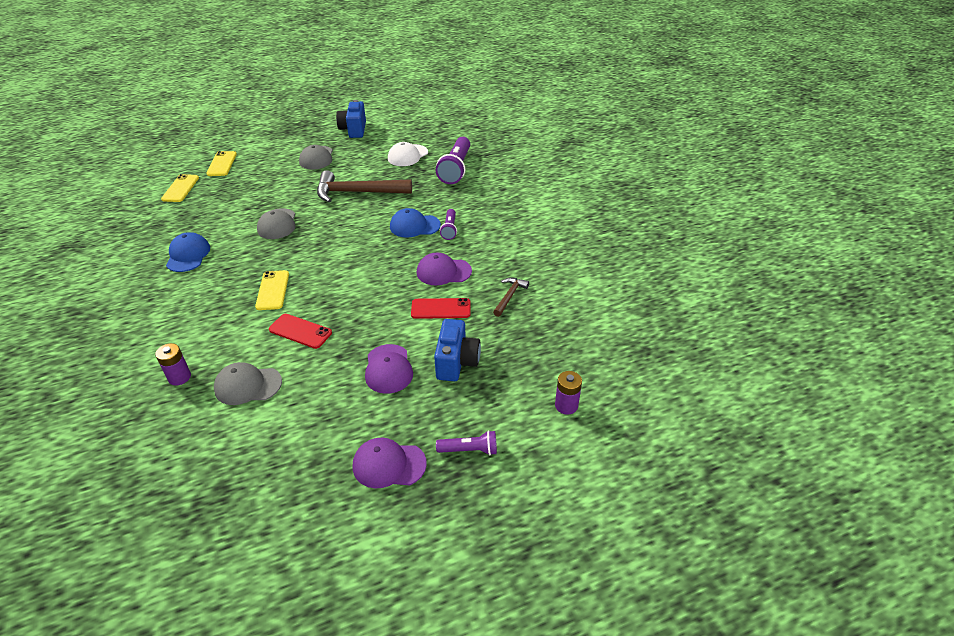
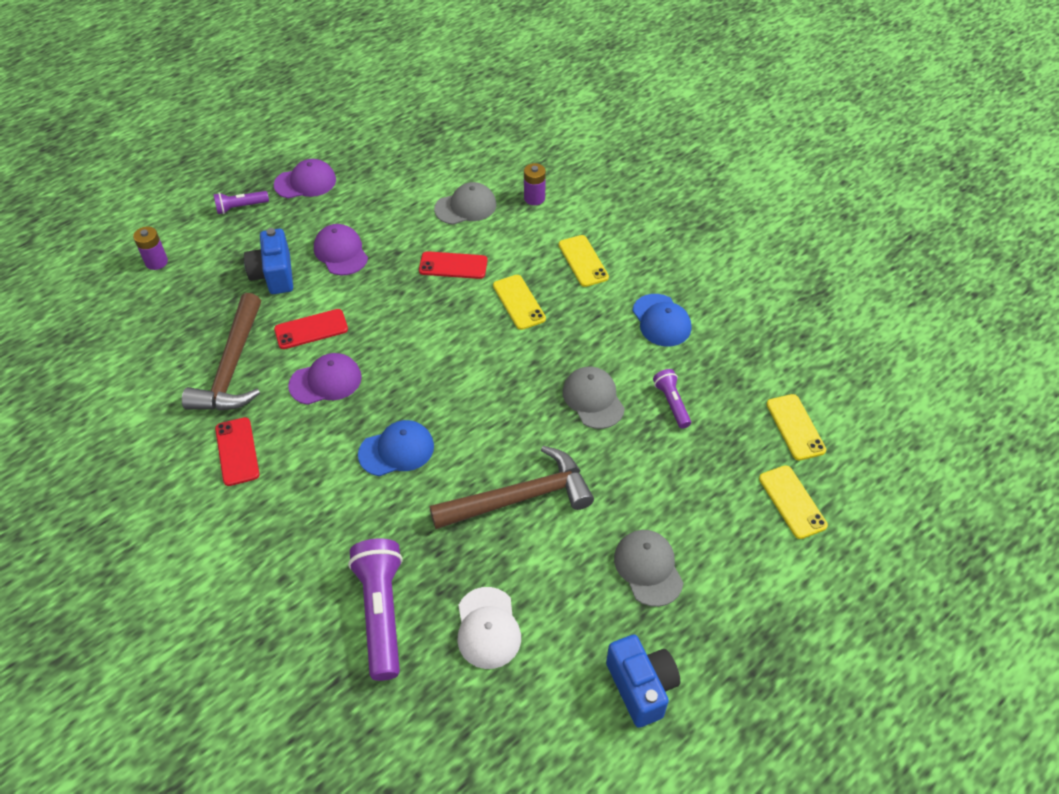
camera: 160 degrees right, 10 degrees up
white cap [388,142,428,166] -> white cap turned 150 degrees clockwise [457,587,521,669]
purple flashlight [440,209,457,240] -> purple flashlight moved to [653,369,691,429]
brown hammer [493,277,529,317] -> brown hammer [182,293,261,410], size x2.05
none -> red phone [215,417,259,486]
none -> yellow phone [559,235,609,287]

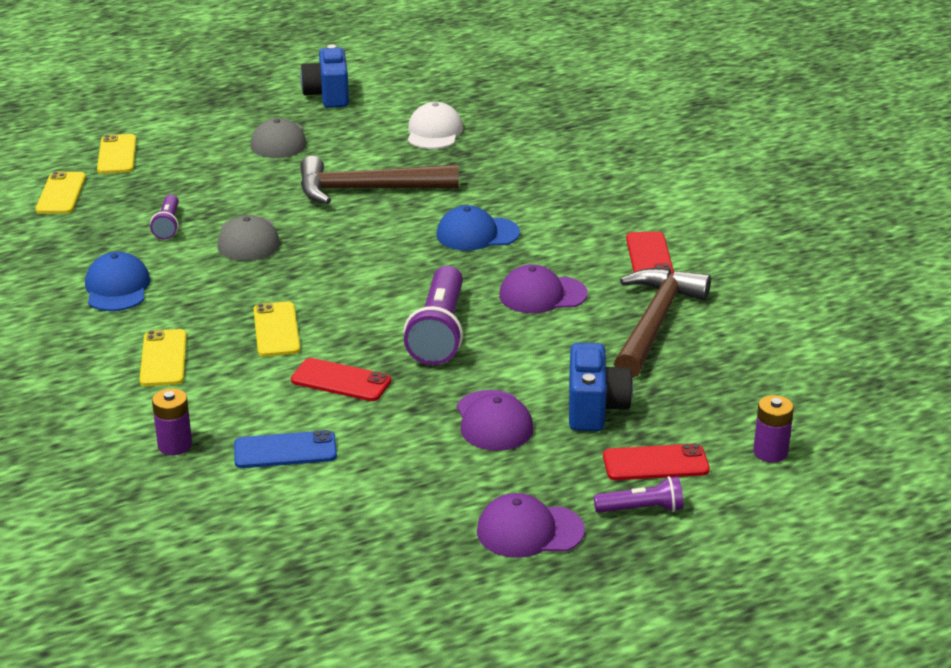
camera: 165 degrees left, 20 degrees down
red phone [274,309,348,349] -> red phone moved to [603,443,710,480]
purple flashlight [348,539,403,681] -> purple flashlight moved to [404,266,463,365]
grey cap [434,182,496,225] -> blue phone [234,430,337,468]

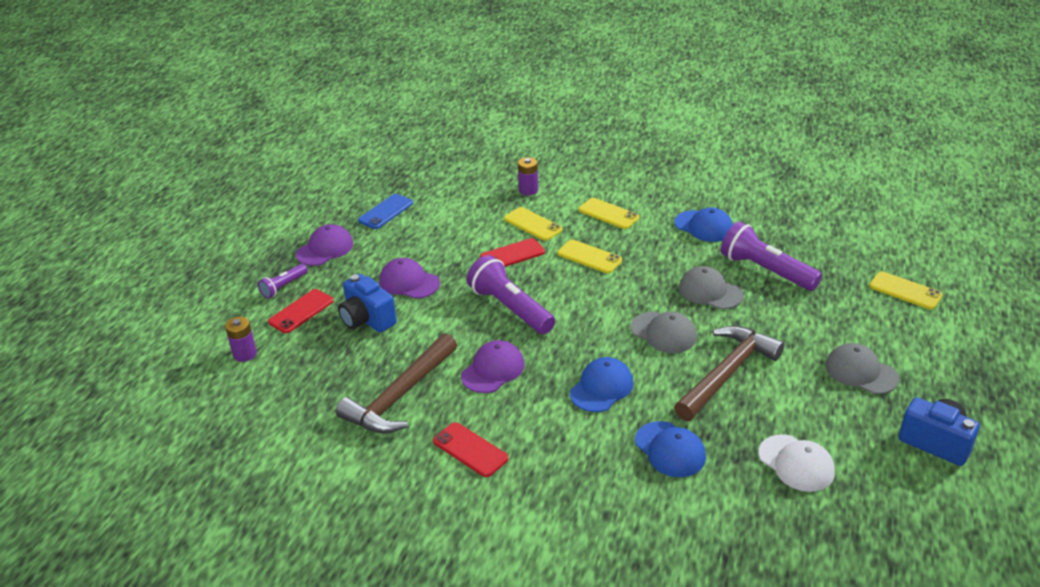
camera: 135 degrees right, 5 degrees up
yellow phone [36,171,86,214] -> yellow phone moved to [504,207,563,241]
purple flashlight [150,195,179,240] -> purple flashlight [721,221,822,291], size x1.89
blue phone [234,430,337,468] -> blue phone moved to [358,194,413,229]
brown hammer [614,268,711,378] -> brown hammer turned 60 degrees clockwise [336,333,457,433]
none -> grey cap [631,312,697,353]
none -> blue cap [635,421,706,477]

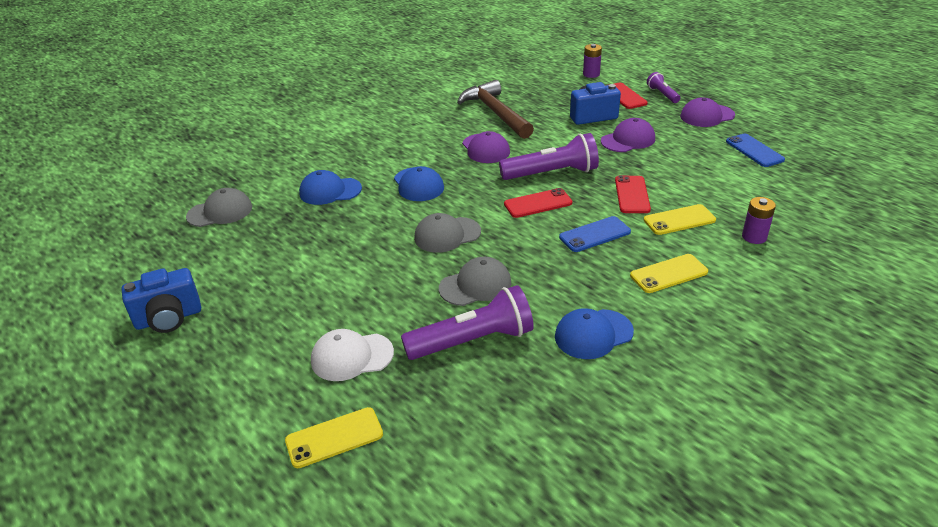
camera: 120 degrees right, 0 degrees up
purple cap [296,224,353,266] -> purple cap turned 90 degrees clockwise [680,97,735,127]
red phone [433,422,509,477] -> red phone moved to [504,188,572,218]
yellow phone [558,240,622,273] -> blue phone [559,216,631,252]
brown hammer [674,326,785,421] -> none
white cap [759,434,835,492] -> white cap moved to [311,329,394,381]
grey cap [825,343,899,394] -> grey cap moved to [186,188,252,227]

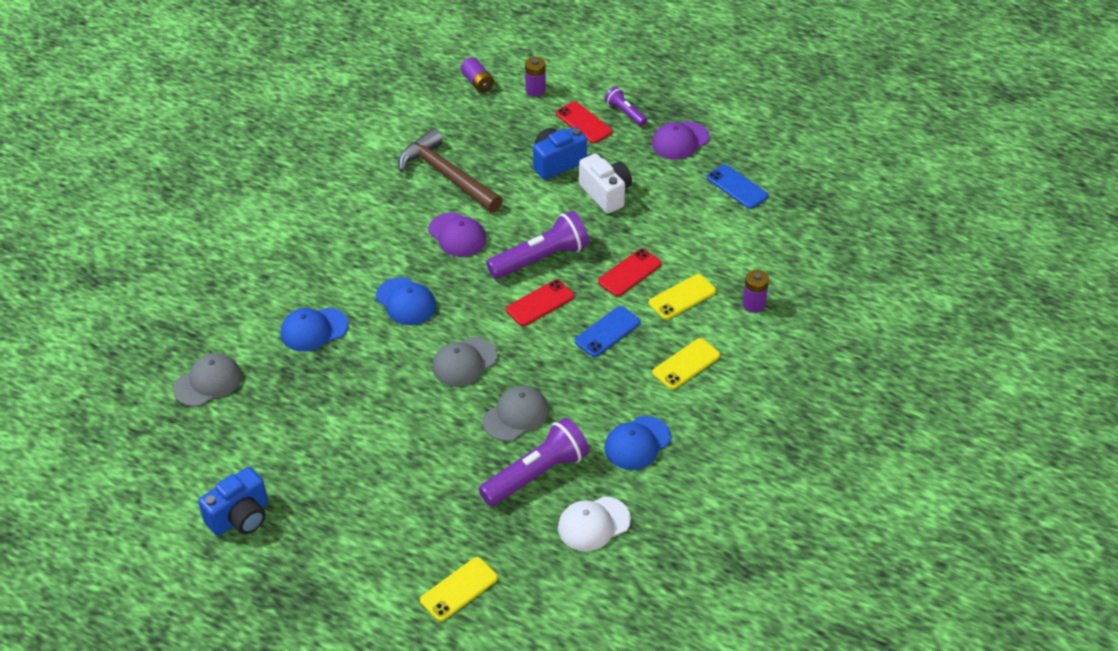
camera: 20 degrees left, 10 degrees up
white cap [311,329,394,381] -> white cap moved to [558,496,631,551]
purple cap [601,118,655,152] -> white camera [579,153,632,214]
red phone [615,175,651,213] -> red phone turned 60 degrees clockwise [598,249,661,297]
none -> purple battery [461,57,494,93]

